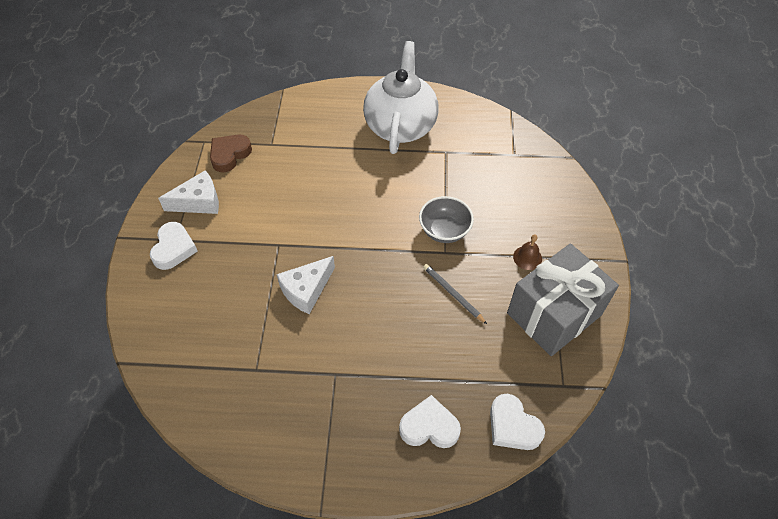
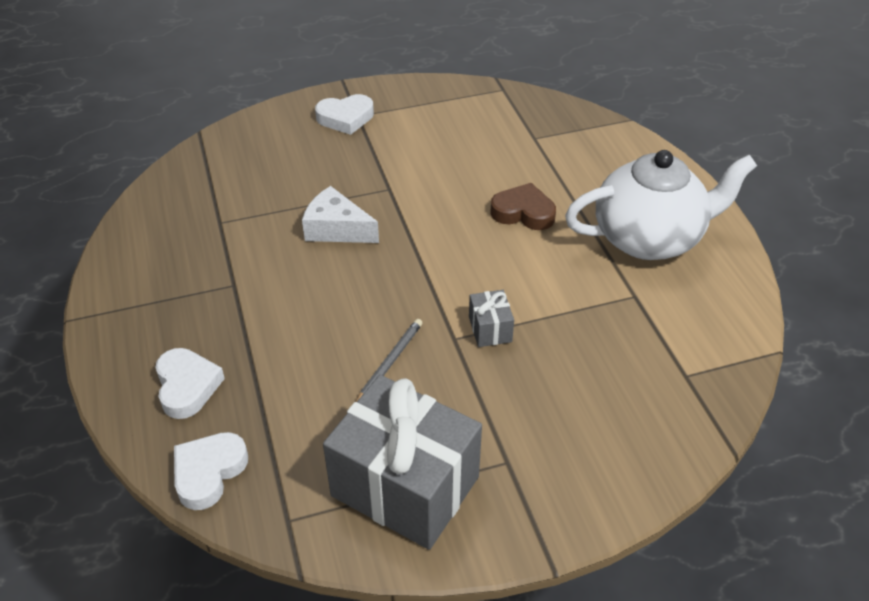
camera: 70 degrees right, 10 degrees down
white cheese [158,170,219,214] -> none
brown heart [210,135,252,172] -> brown heart moved to [490,183,556,230]
grey bowl [419,196,474,243] -> grey gift [469,290,514,347]
brown bell [513,234,542,270] -> none

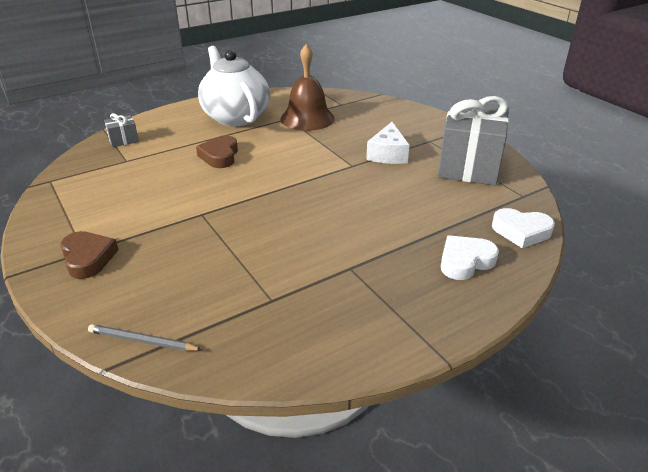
camera: 105 degrees left, 10 degrees down
white cheese [302,186,379,243] -> white cheese moved to [366,122,409,164]
white heart [315,94,374,135] -> brown heart [60,231,119,279]
grey pencil [356,319,422,402] -> grey pencil moved to [88,324,202,351]
grey gift [469,290,514,347] -> grey gift moved to [104,113,139,147]
none -> brown bell [280,44,335,131]

